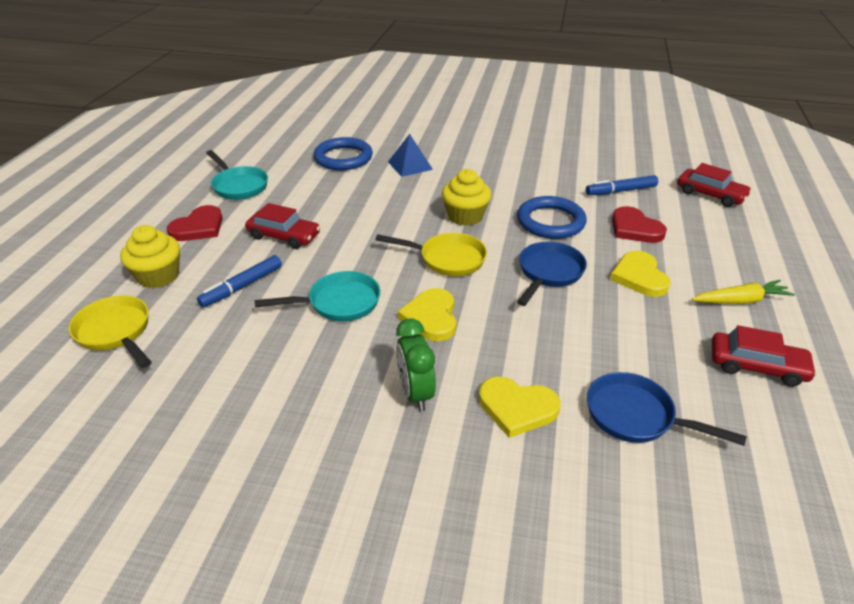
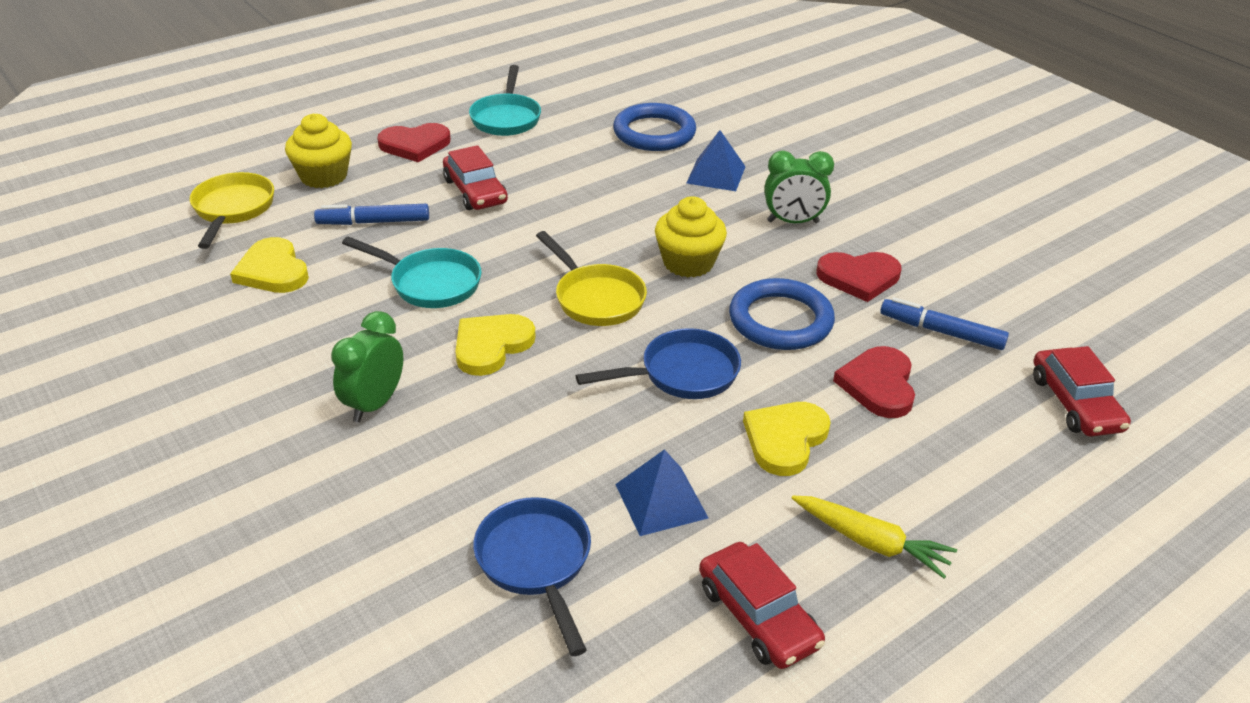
camera: 40 degrees right, 0 degrees up
yellow heart [479,377,560,438] -> yellow heart moved to [230,237,309,293]
none -> blue pyramid [615,449,708,536]
none -> green clock [764,150,834,223]
none -> red heart [817,252,901,302]

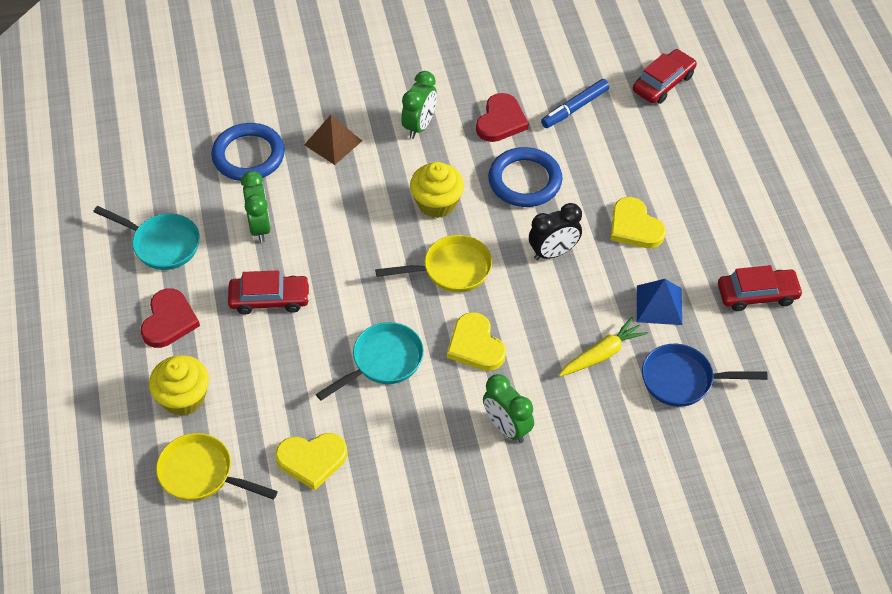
camera: 65 degrees left, 15 degrees up
blue marker [314,204,429,225] -> none
blue pan [576,328,741,399] -> black clock [529,203,582,260]
blue pyramid [686,130,746,191] -> brown pyramid [304,115,362,165]
yellow carrot [792,496,957,578] -> yellow carrot moved to [559,317,648,376]
red heart [833,346,915,418] -> none
red car [1033,346,1131,437] -> red car turned 60 degrees counterclockwise [633,49,697,104]
none -> green clock [241,171,271,243]

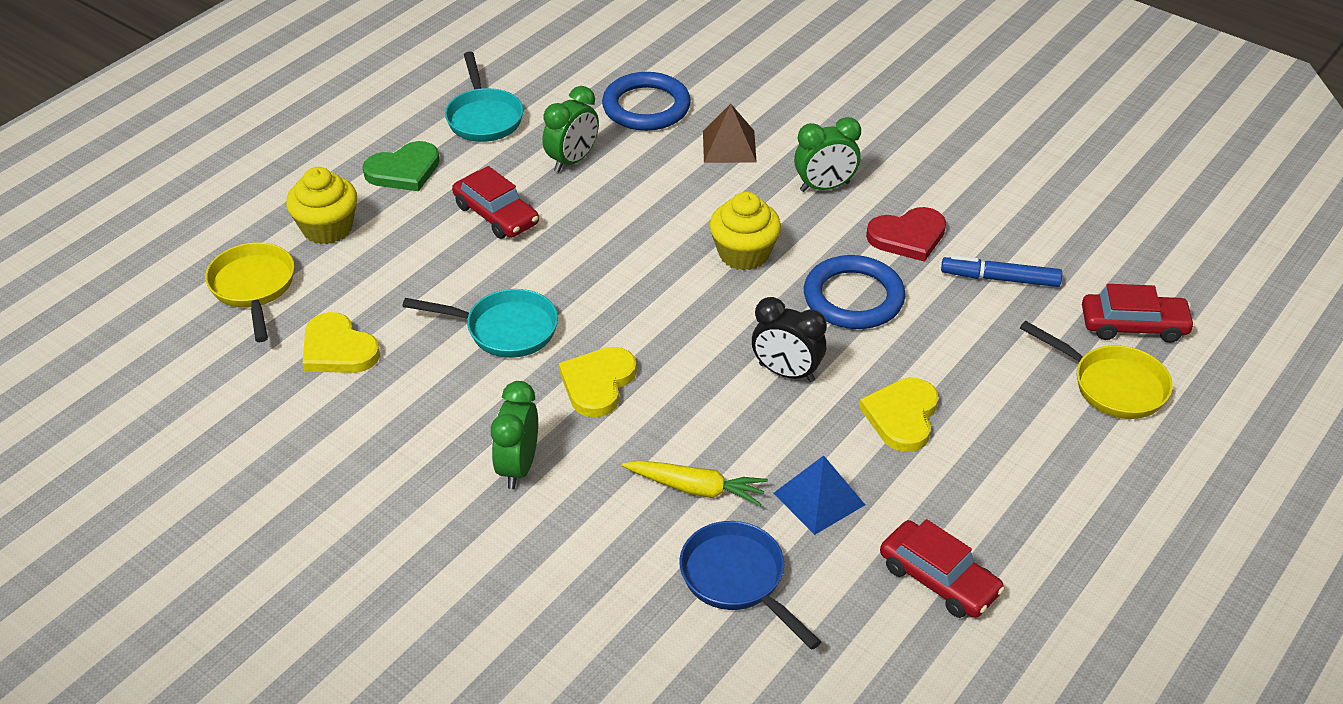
camera: 50 degrees right, 10 degrees down
red heart [140,288,200,348] -> green heart [362,141,440,191]
yellow pan [375,235,492,292] -> yellow pan moved to [1020,321,1173,419]

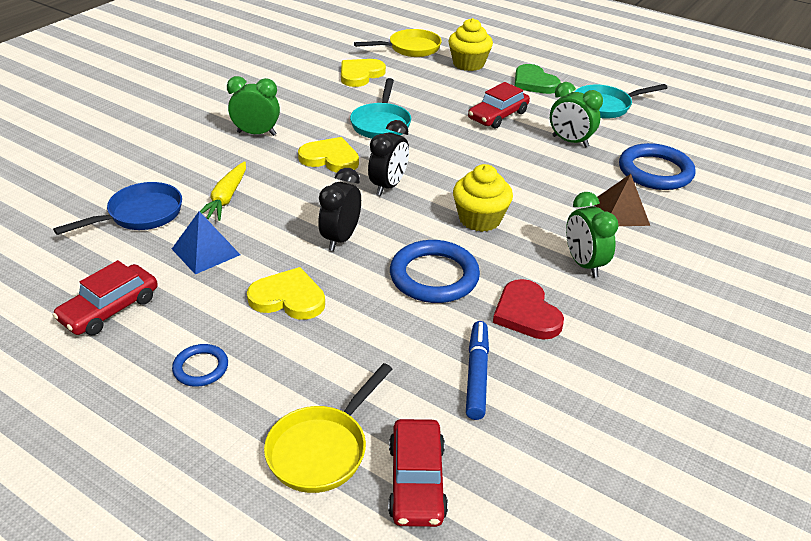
camera: 85 degrees right, 5 degrees down
none -> blue ring [172,344,228,387]
none -> black clock [368,120,409,196]

